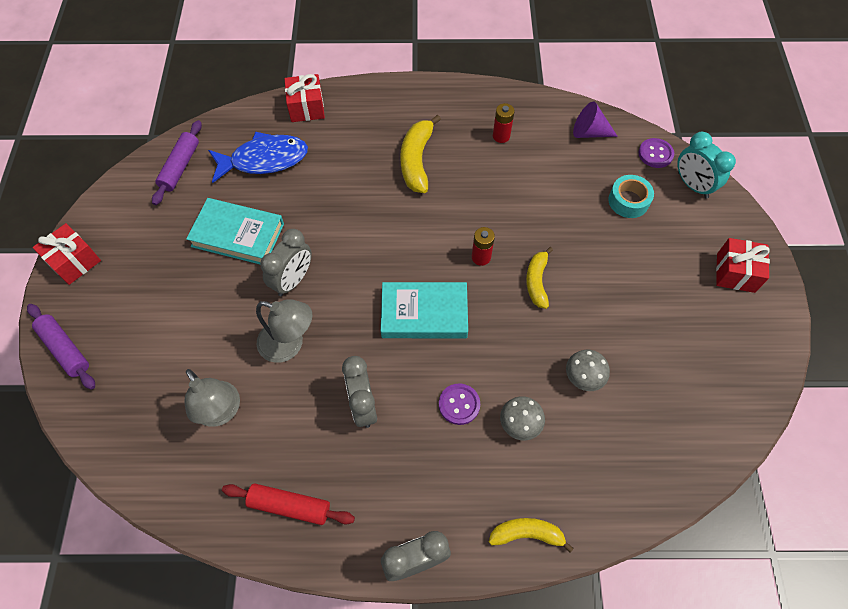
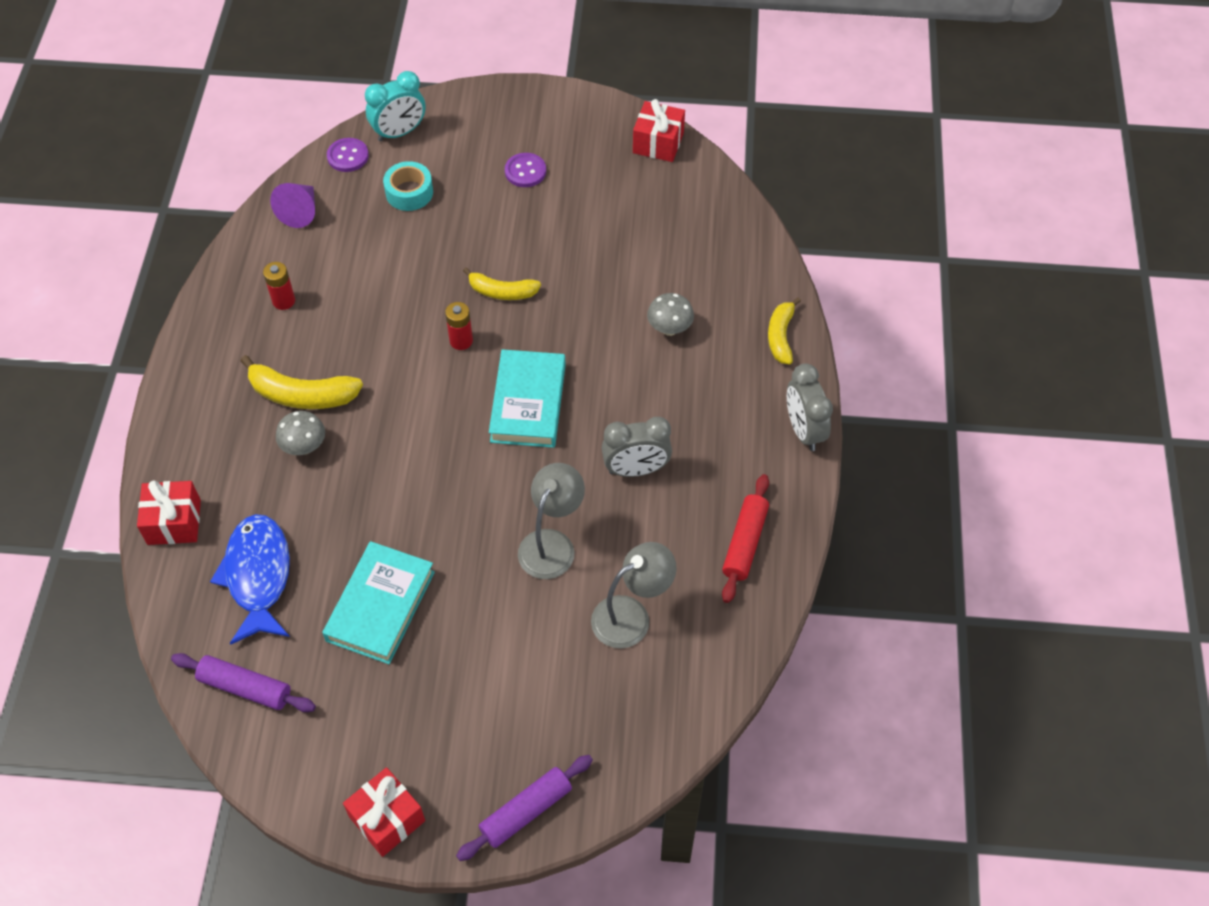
camera: 85 degrees left, 5 degrees down
grey clock [260,229,312,296] -> none
purple button [439,384,480,425] -> purple button moved to [505,153,546,187]
grey mushroom [566,350,610,391] -> grey mushroom moved to [276,411,325,455]
red gift [716,238,770,293] -> red gift moved to [633,99,685,162]

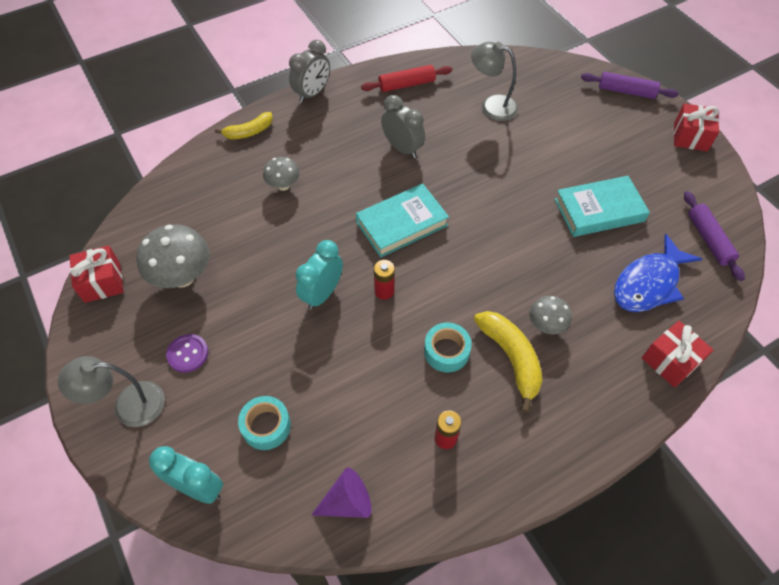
camera: 125 degrees left, 0 degrees up
purple button [327,138,369,172] -> none
yellow banana [463,267,541,300] -> turquoise clock [296,240,343,310]
grey lamp [518,463,585,579] -> grey lamp moved to [58,356,165,427]
none -> grey mushroom [137,224,209,288]
none -> turquoise tape [424,323,472,372]

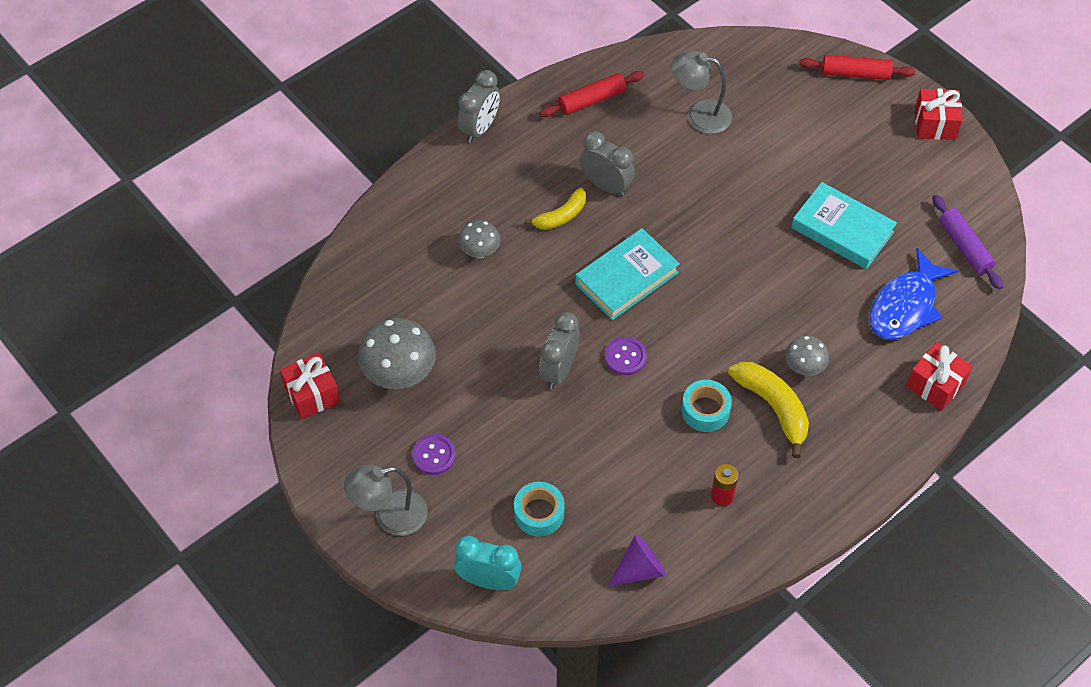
camera: 10 degrees left, 0 degrees up
yellow banana [215,112,273,139] -> yellow banana moved to [524,188,586,230]
turquoise clock [296,240,343,310] -> grey clock [539,312,580,389]
red battery [374,260,395,300] -> purple button [605,337,647,375]
turquoise book [555,176,650,237] -> turquoise book turned 60 degrees clockwise [791,182,897,269]
purple rolling pin [581,72,679,99] -> red rolling pin [799,55,915,80]

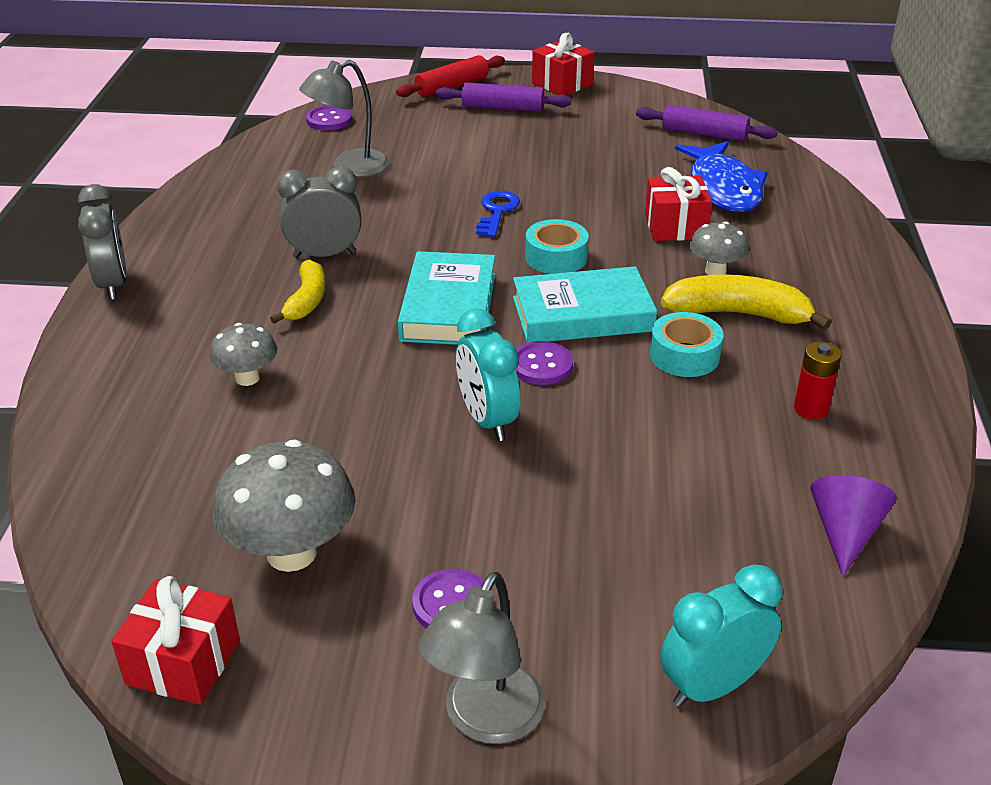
camera: 45 degrees left, 20 degrees down
turquoise tape [514,482,565,536] -> turquoise tape moved to [525,219,589,274]
red rolling pin [539,71,644,117] -> none
grey clock [539,312,580,389] -> turquoise clock [456,308,520,441]
turquoise book [791,182,897,269] -> turquoise book moved to [513,266,657,343]
red gift [906,342,973,411] -> red gift moved to [645,167,712,241]
none -> purple button [306,105,352,130]
none -> purple rolling pin [435,82,571,112]
none -> blue key [476,191,520,237]

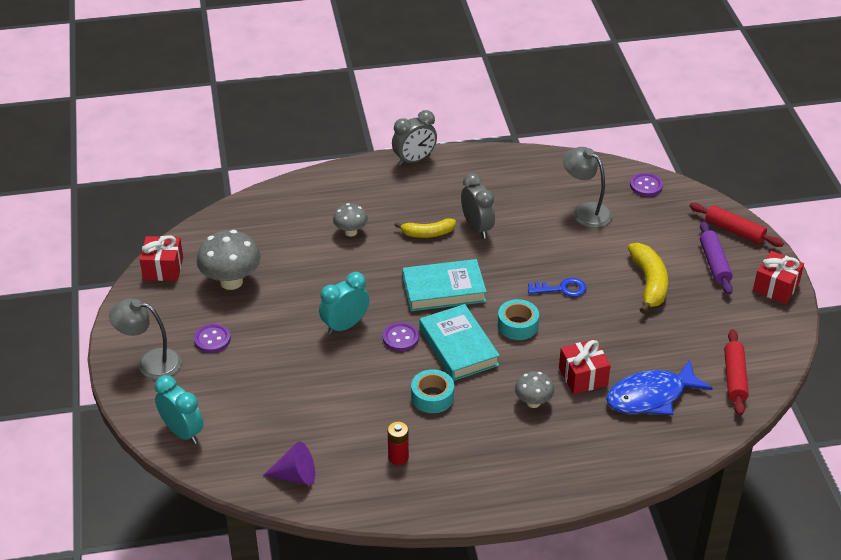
camera: 75 degrees right, 5 degrees up
purple rolling pin [636,104,778,141] -> red rolling pin [724,329,749,416]
yellow banana [661,275,832,330] -> yellow banana moved to [628,243,668,314]

